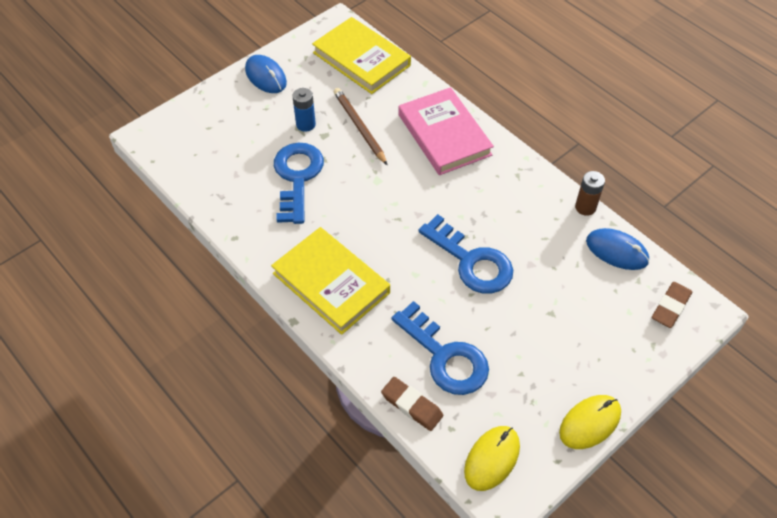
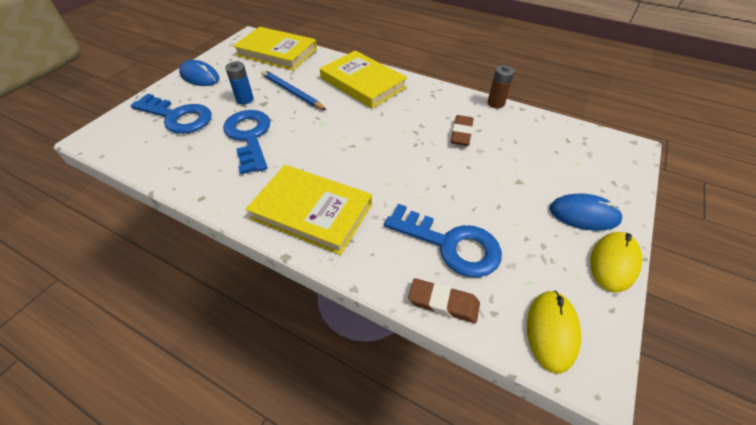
camera: 20 degrees left, 5 degrees down
brown pencil [334,88,387,165] -> blue pencil [261,70,326,110]
pink book [399,87,494,175] -> yellow book [320,51,408,109]
blue key [418,214,513,294] -> blue key moved to [130,94,212,134]
blue mouse [586,228,649,270] -> blue mouse moved to [549,194,623,231]
brown eraser [652,282,692,328] -> brown eraser moved to [451,115,474,146]

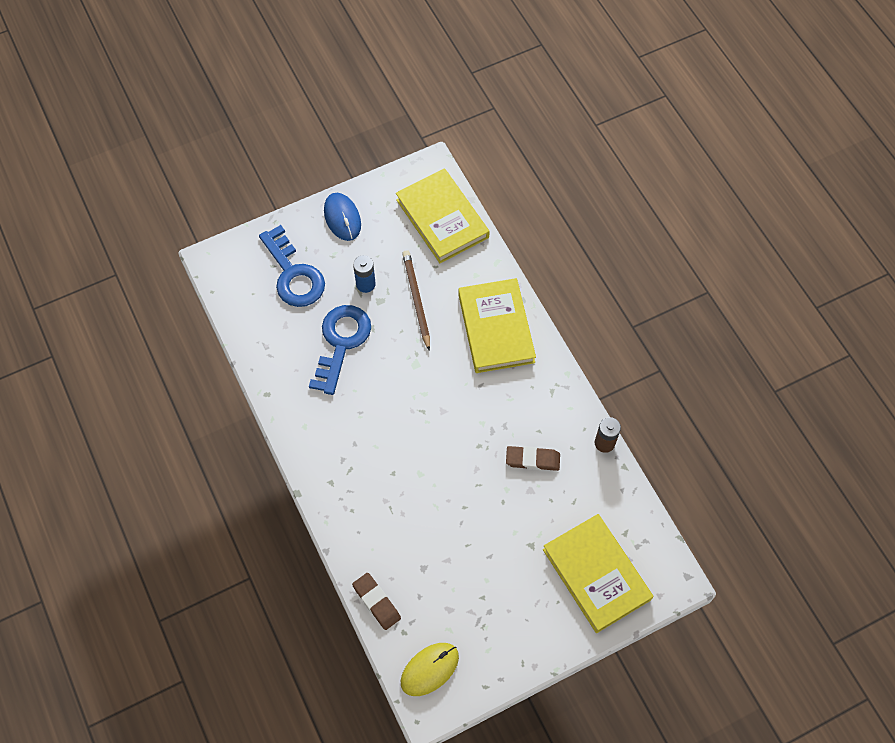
camera: 35 degrees right, 15 degrees up
yellow book [246,165,372,255] -> yellow book moved to [543,514,653,633]
blue pencil [261,70,326,110] -> brown pencil [402,250,430,351]
blue key [384,204,502,277] -> none
brown eraser [451,115,474,146] -> brown eraser turned 45 degrees clockwise [506,446,560,471]
blue mouse [549,194,623,231] -> none
yellow mouse [590,232,642,292] -> none

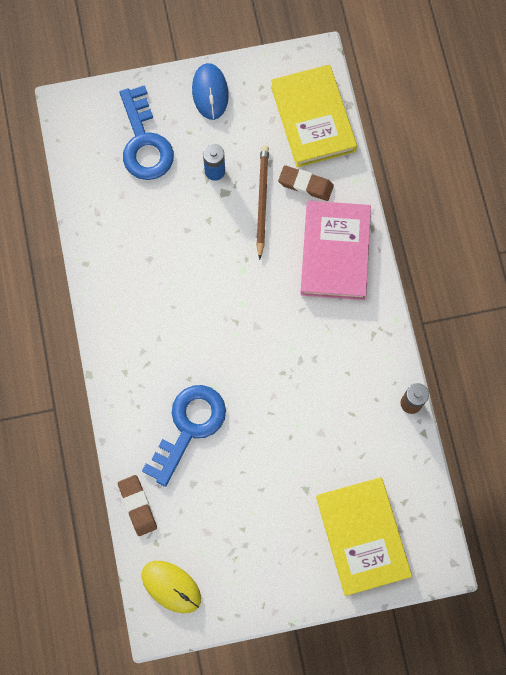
camera: 15 degrees right, 10 degrees up
blue key [309,305,371,395] -> blue key moved to [142,385,226,487]
yellow mouse [401,643,459,696] -> yellow mouse turned 60 degrees clockwise [142,561,201,613]
yellow book [458,278,536,373] -> pink book [300,201,371,300]
brown eraser [506,446,560,471] -> brown eraser moved to [278,165,334,201]

